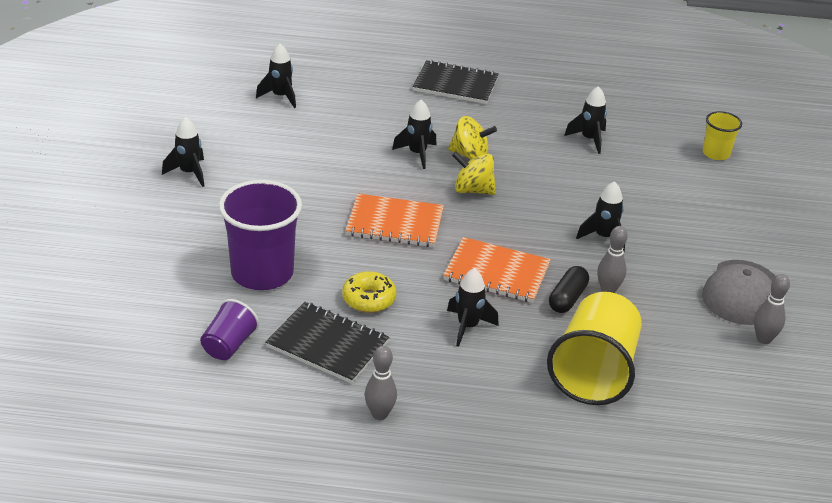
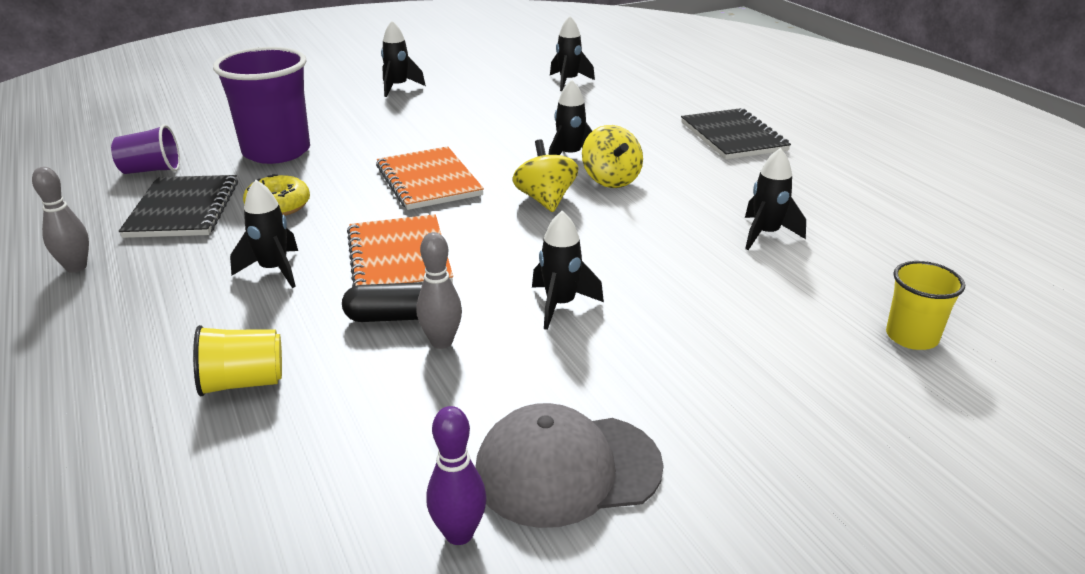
camera: 60 degrees right, 5 degrees down
yellow cup [547,292,642,405] -> yellow cup [193,325,282,396], size x0.53
grey bowling pin [754,274,790,344] -> purple bowling pin [426,406,487,545]

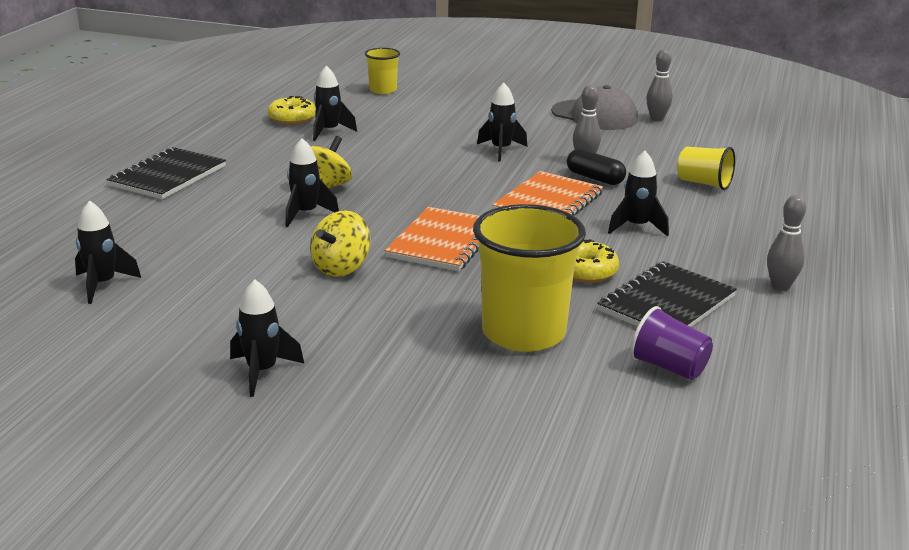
camera: 135 degrees left, 5 degrees down
purple cup [213,47,310,164] -> yellow cup [473,204,586,352]
purple bowling pin [426,406,487,545] -> grey bowling pin [646,49,672,121]
yellow spinning top [512,139,579,212] -> yellow spinning top moved to [310,210,371,277]
none -> yellow donut [268,96,316,125]

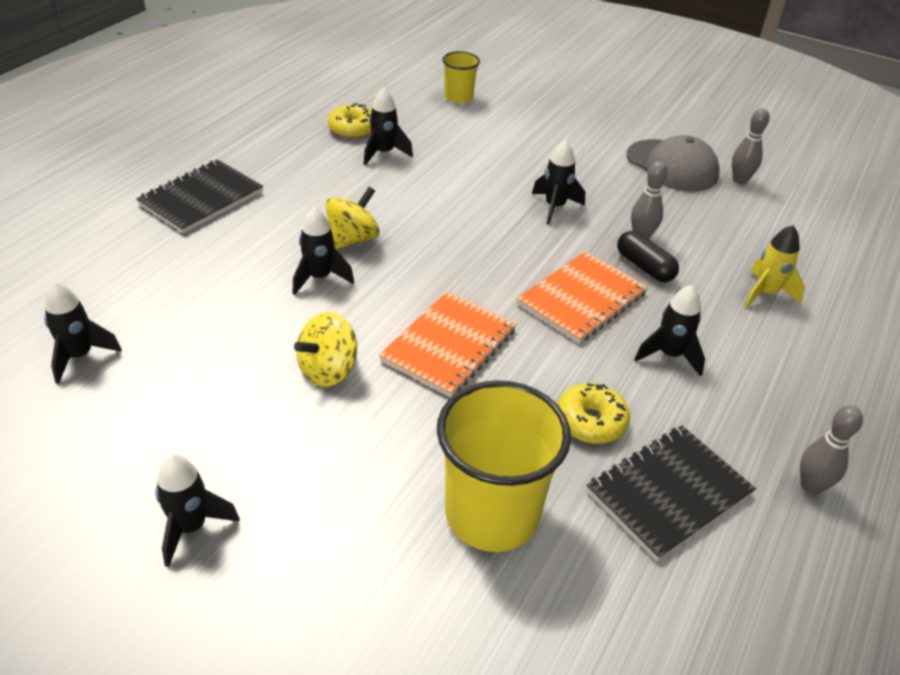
camera: 10 degrees right, 15 degrees up
purple cup [630,306,713,380] -> none
yellow cup [677,147,735,190] -> yellow rocket [744,225,805,308]

